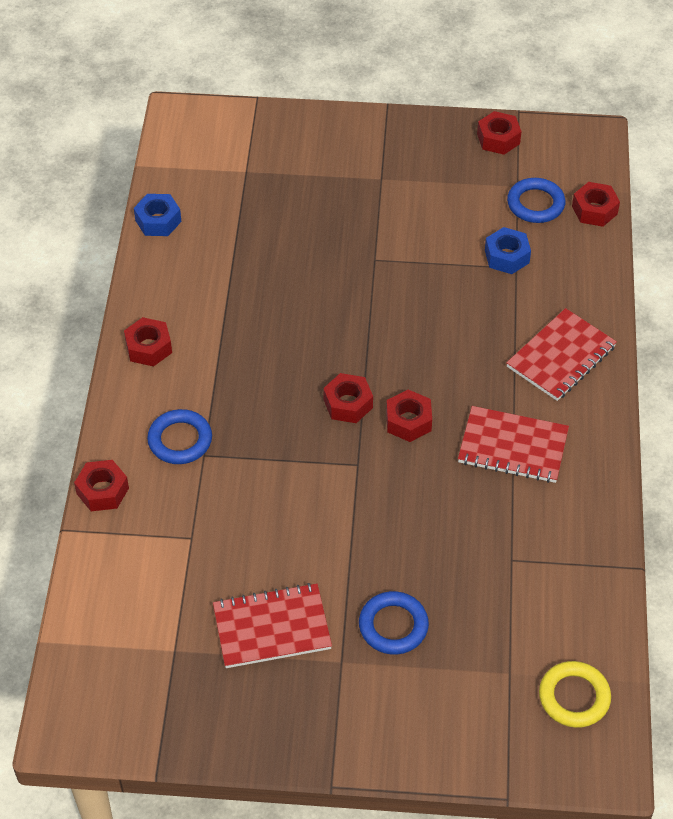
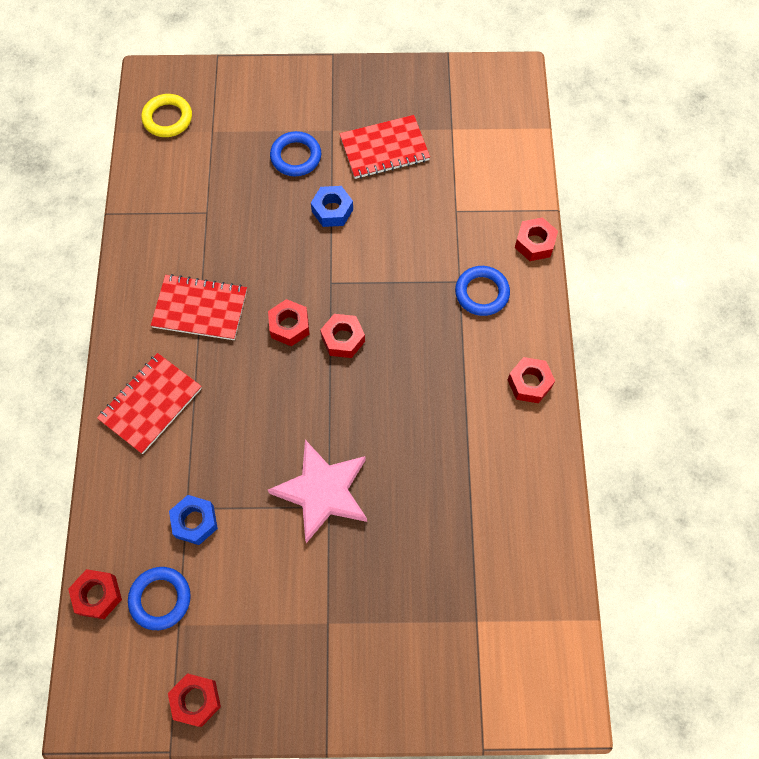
camera: 175 degrees right, 15 degrees up
blue nut [134,194,182,236] -> blue nut moved to [311,186,353,227]
none -> pink star [268,440,367,543]

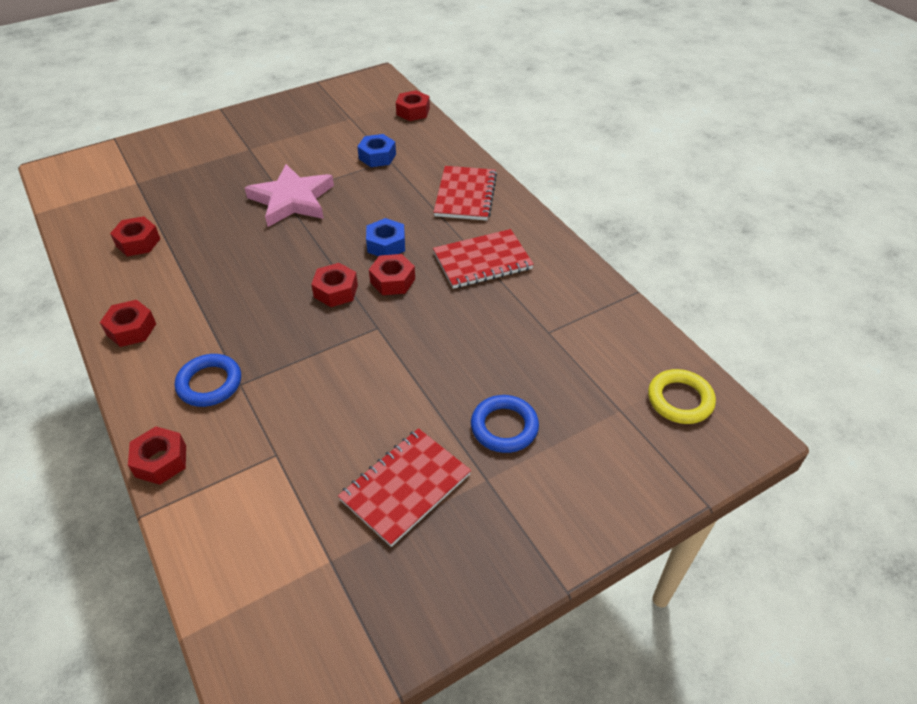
camera: 150 degrees right, 20 degrees down
blue ring [128,567,191,630] -> none
red nut [168,673,221,727] -> red nut moved to [110,216,160,256]
blue nut [311,186,353,227] -> blue nut moved to [366,218,405,256]

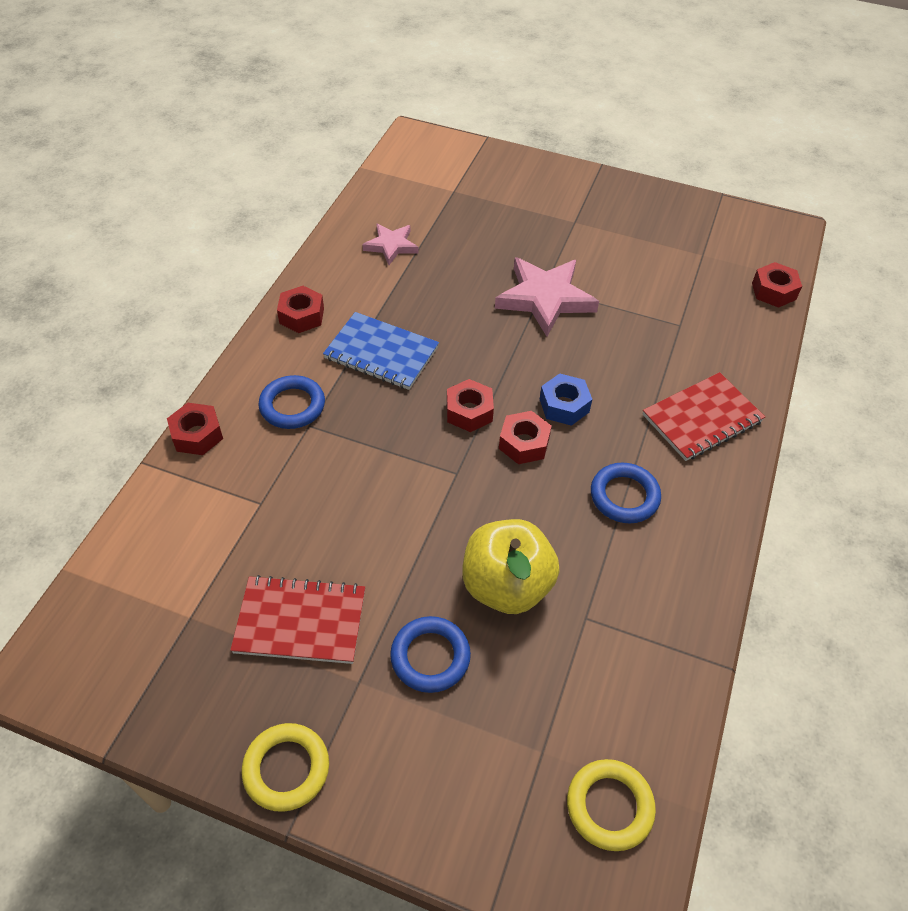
camera: 50 degrees right, 5 degrees up
red nut [110,216,160,256] -> pink star [362,224,419,265]
blue nut [357,134,396,167] -> none
red notebook [433,229,534,289] -> blue ring [591,463,661,523]
none -> yellow ring [242,723,329,812]
none -> blue notebook [323,312,439,390]
none -> yellow apple [463,519,560,614]

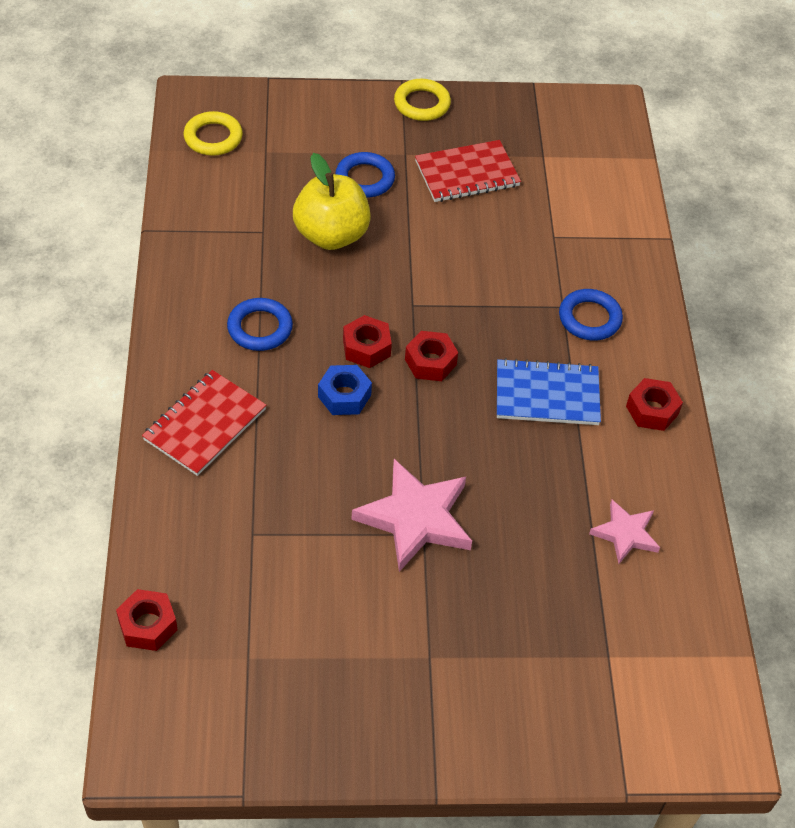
camera: 155 degrees right, 0 degrees up
red nut [167,403,223,455] -> none

